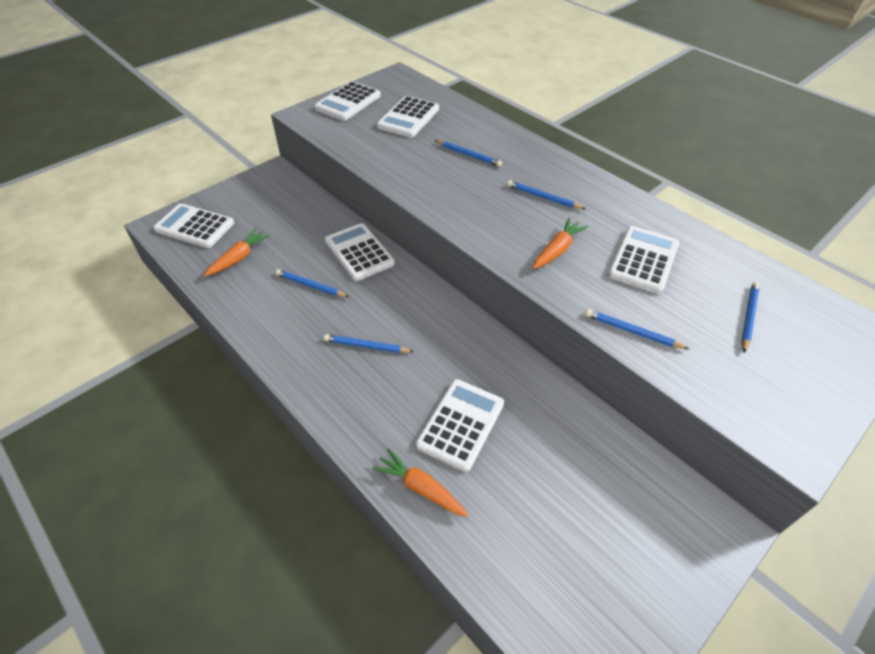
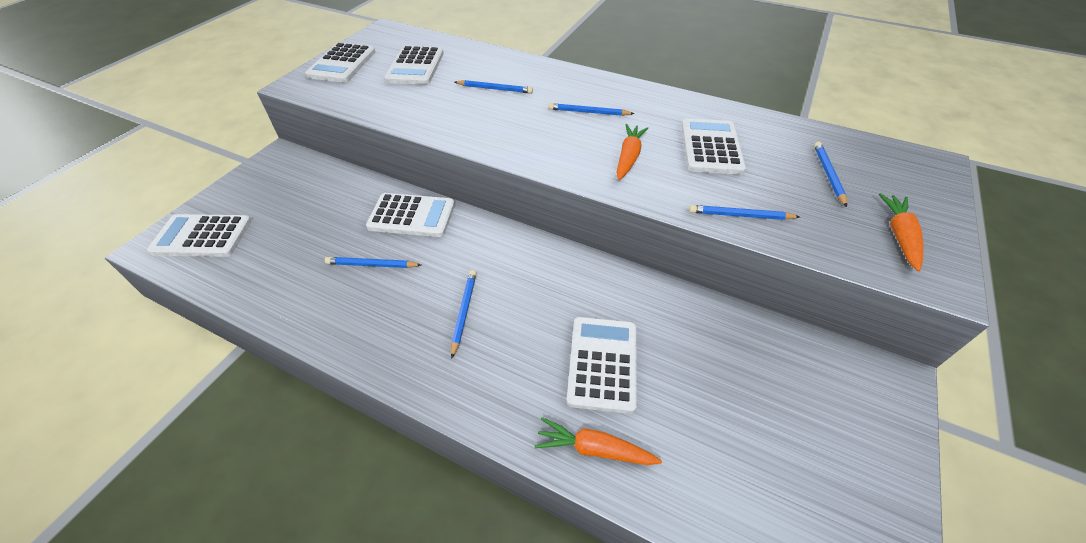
camera: 20 degrees left, 0 degrees up
orange carrot [204,229,270,276] -> orange carrot moved to [879,193,924,271]
blue pencil [324,334,414,353] -> blue pencil turned 105 degrees clockwise [451,270,476,359]
white calculator [325,223,395,281] -> white calculator turned 150 degrees clockwise [366,193,455,237]

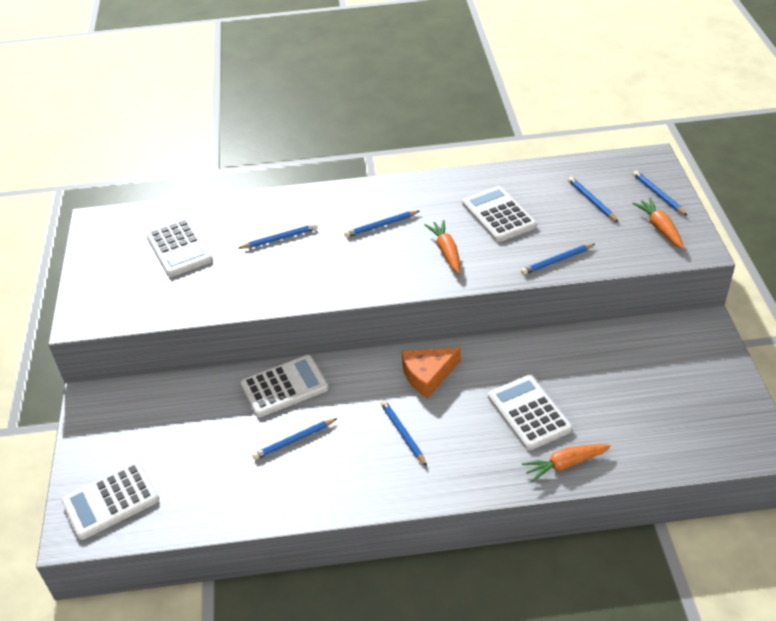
camera: 30 degrees left, 5 degrees down
white calculator [305,43,375,83] -> none
none -> orange cheese [402,347,461,398]
none -> blue pencil [633,171,687,216]

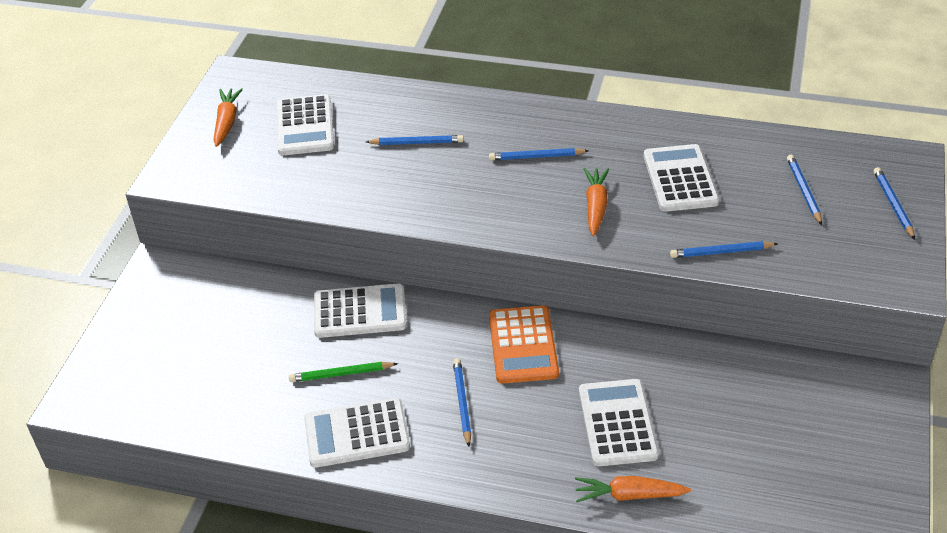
camera: 20 degrees right, 0 degrees up
white calculator [61,462,159,540] -> white calculator moved to [304,398,410,468]
blue pencil [252,418,337,460] -> green pencil [289,362,398,382]
orange cheese [402,347,461,398] -> orange calculator [489,305,559,384]
orange carrot [632,198,684,249] -> orange carrot moved to [213,88,243,147]

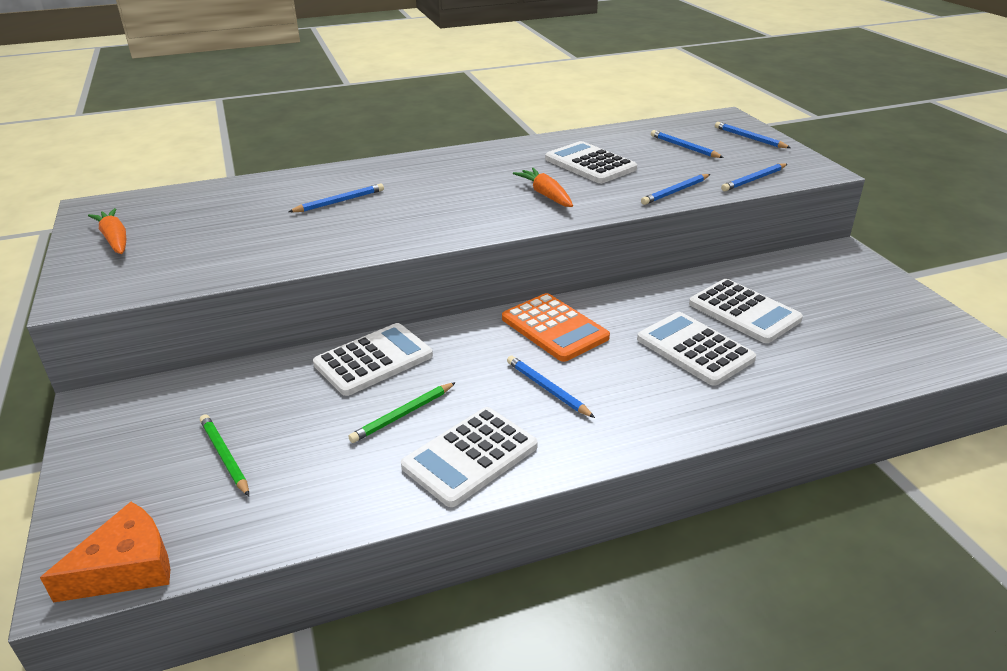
camera: 35 degrees left, 10 degrees down
white calculator [277,94,334,155] -> white calculator moved to [689,279,803,343]
blue pencil [489,148,589,160] -> blue pencil moved to [721,163,787,191]
orange carrot [575,476,691,502] -> none
none -> orange cheese [40,502,170,603]
none -> green pencil [200,414,249,496]

